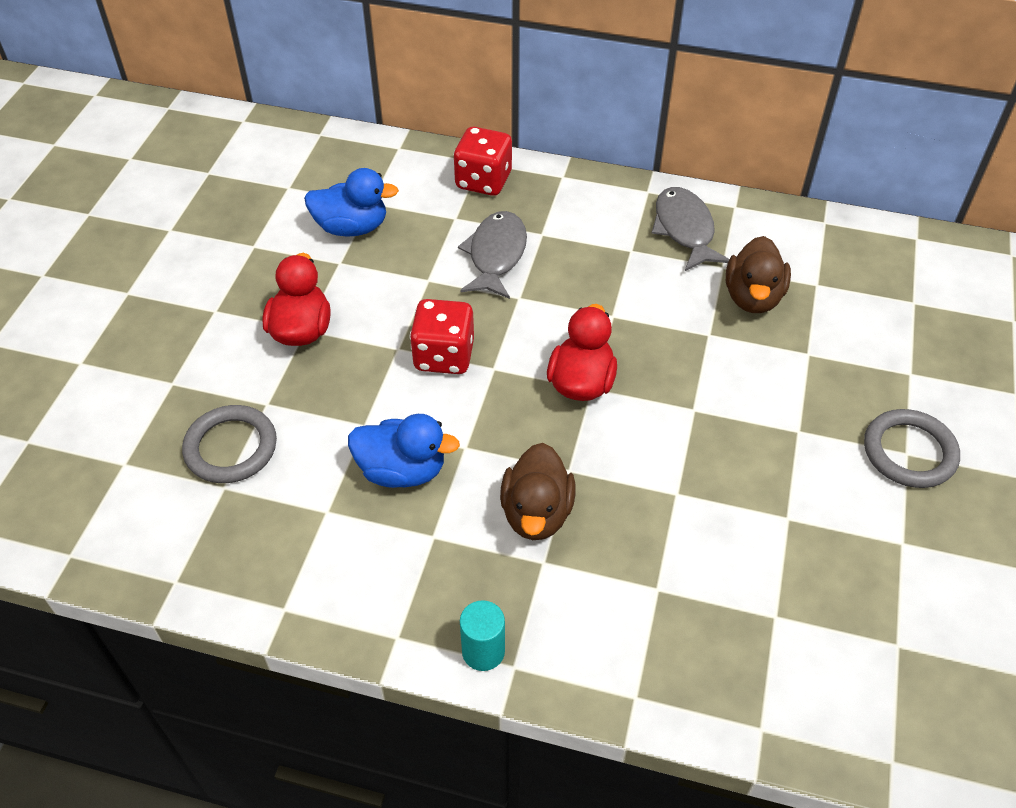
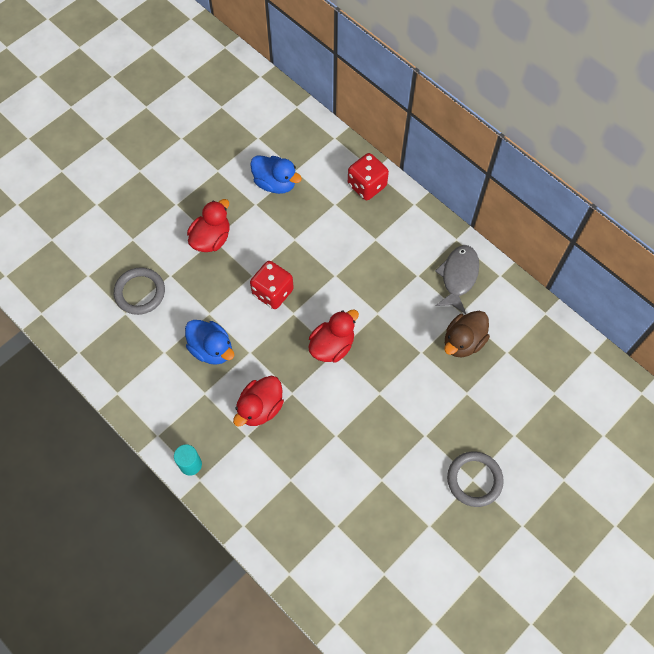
camera: 30 degrees right, 15 degrees up
grey fish [458,211,527,299] -> none
brown duck [500,443,576,540] -> red duck [233,376,284,427]

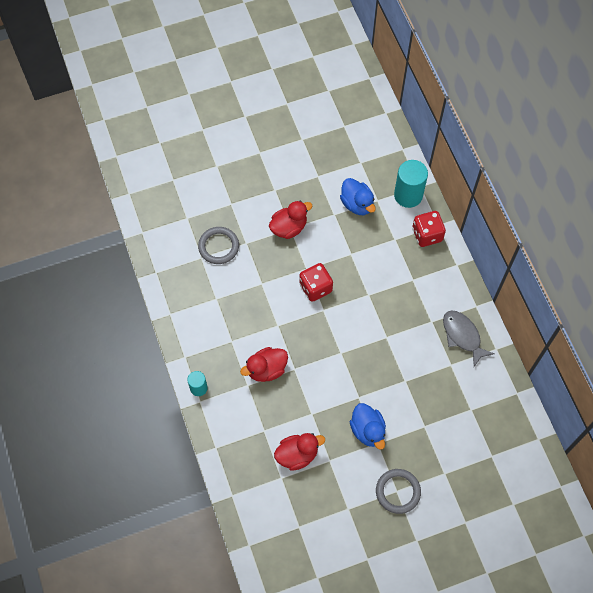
camera: 25 degrees right, 0 degrees up
blue duck [185,320,235,365] -> blue duck moved to [350,403,386,449]
red duck [308,310,359,362] -> red duck moved to [274,433,325,471]
grey fish [435,245,479,314] -> grey fish turned 75 degrees counterclockwise [443,310,494,367]
brown duck [444,311,490,358] -> none
none -> turquoise cylinder [394,160,428,208]

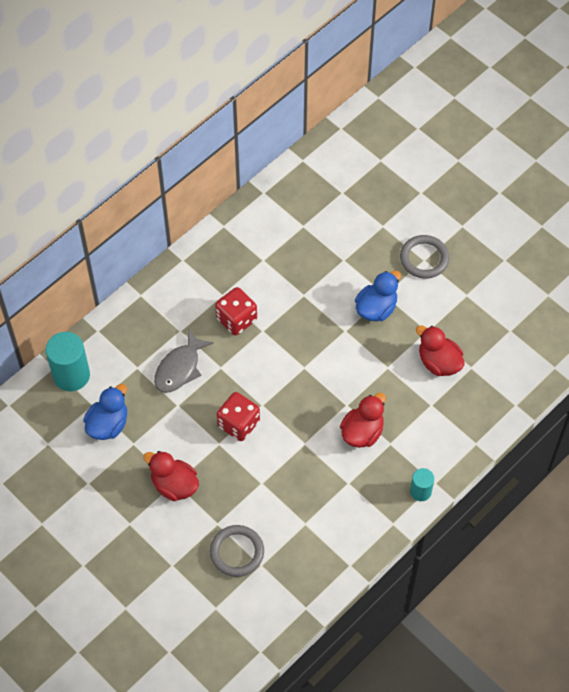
camera: 115 degrees left, 5 degrees down
red duck [240,347,288,382] -> red duck turned 90 degrees counterclockwise [340,392,386,448]
red dice [412,211,446,247] -> red dice moved to [215,287,257,335]
grey fish [443,310,494,367] -> grey fish moved to [154,329,214,393]

